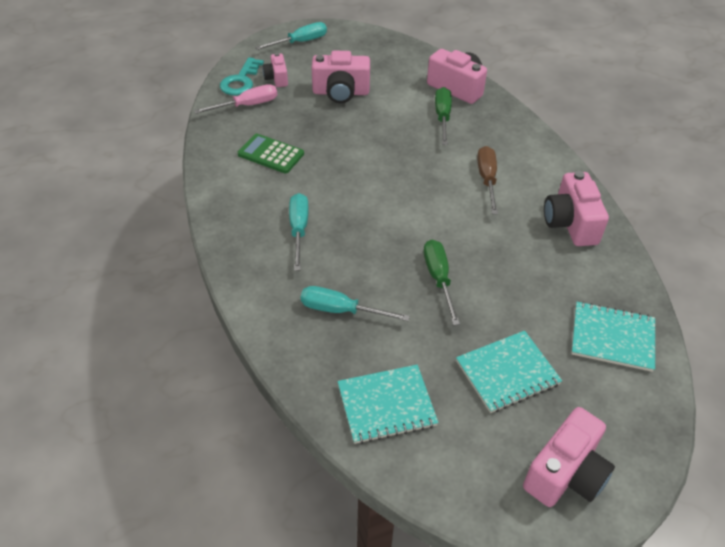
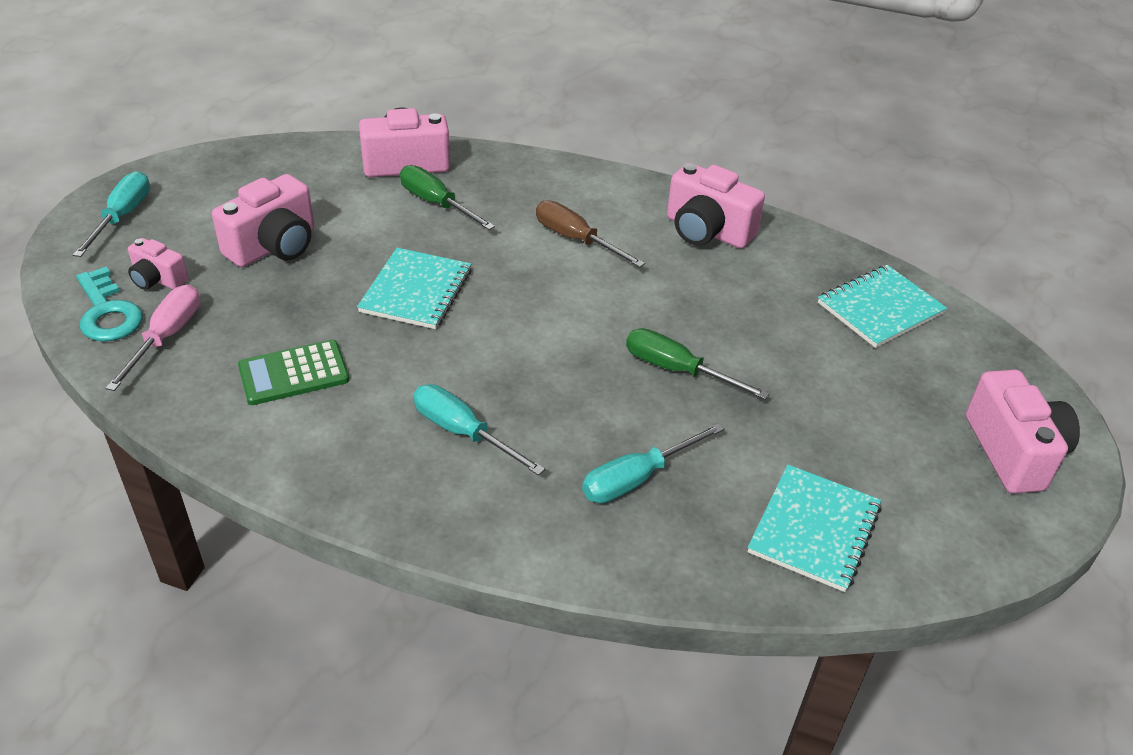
camera: 50 degrees left, 5 degrees down
turquoise notebook [456,331,562,413] -> turquoise notebook moved to [357,248,471,329]

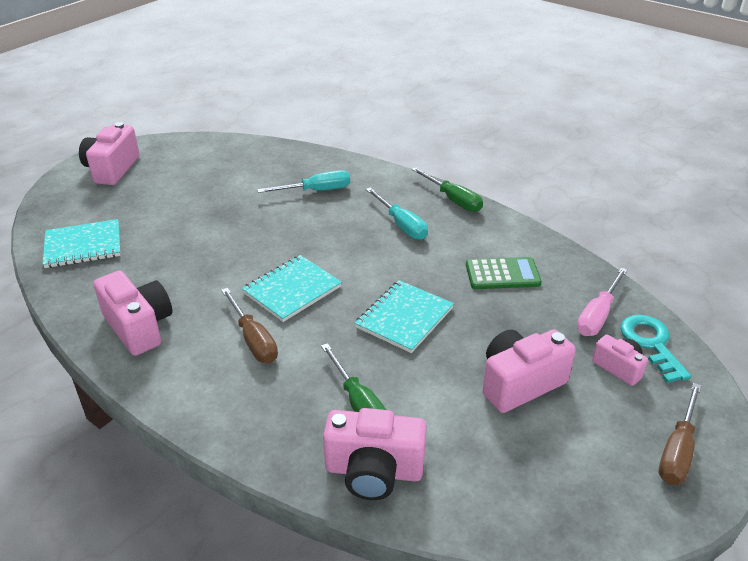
camera: 160 degrees left, 5 degrees down
turquoise screwdriver [73,171,150,257] -> brown screwdriver [659,383,702,485]
green screwdriver [626,328,770,400] -> green screwdriver moved to [411,167,483,212]
turquoise notebook [748,465,882,592] -> turquoise notebook moved to [242,255,342,322]

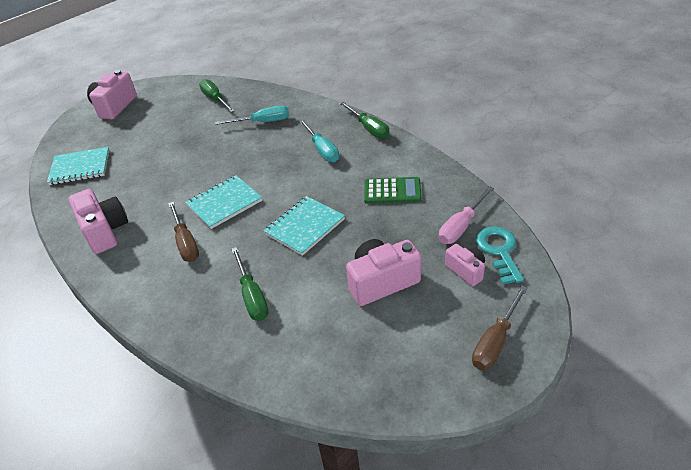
camera: 10 degrees right, 5 degrees up
pink camera [323,408,427,500] -> none
none -> green screwdriver [199,79,235,112]

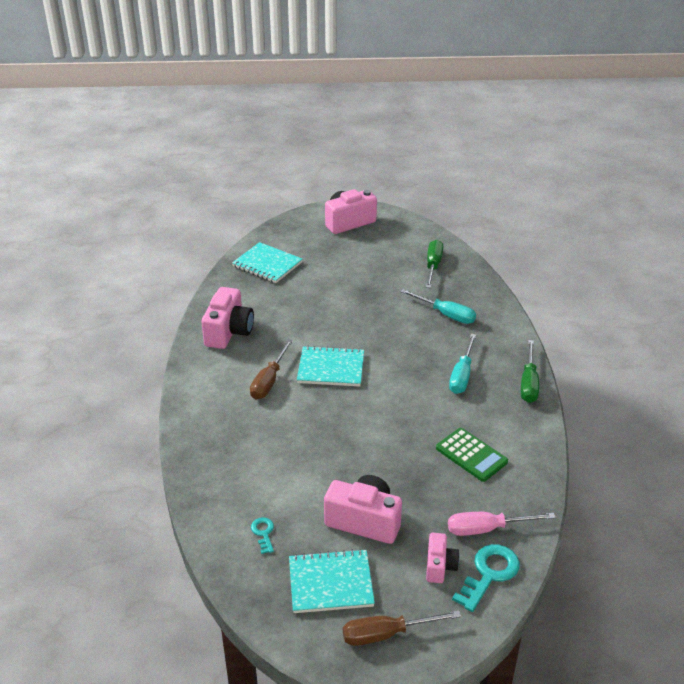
camera: 40 degrees right, 5 degrees down
green screwdriver [231,247,268,321] -> none
turquoise notebook [263,196,345,256] -> turquoise notebook moved to [289,549,375,613]
none -> turquoise key [251,517,274,554]

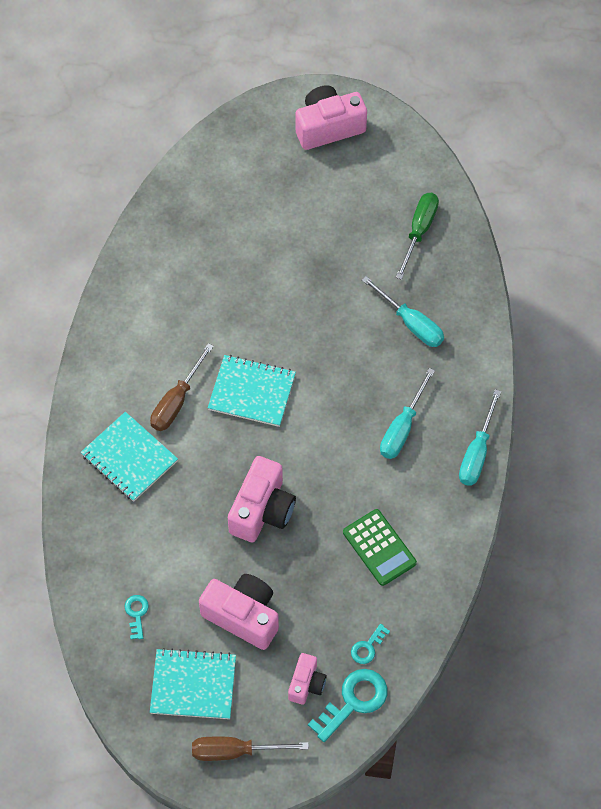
camera: 10 degrees right, 25 degrees up
pink camera [201,287,254,349] -> pink camera moved to [228,456,296,542]
turquoise notebook [232,242,303,283] -> turquoise notebook moved to [81,412,178,502]
pink screwdriver [448,512,556,536] -> turquoise key [351,624,390,664]
green screwdriver [521,340,539,403] -> turquoise screwdriver [459,389,501,486]

